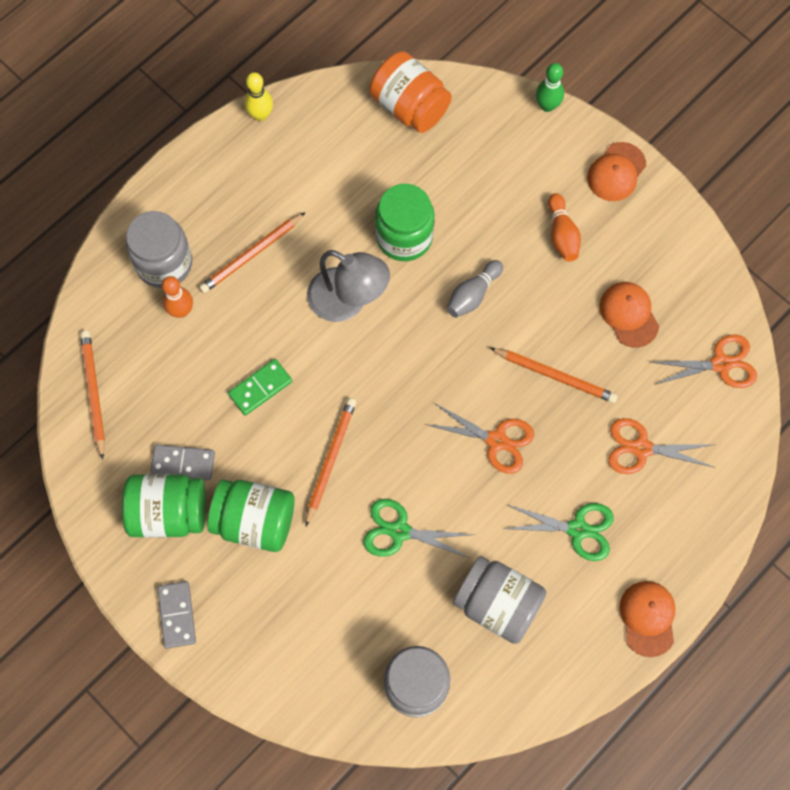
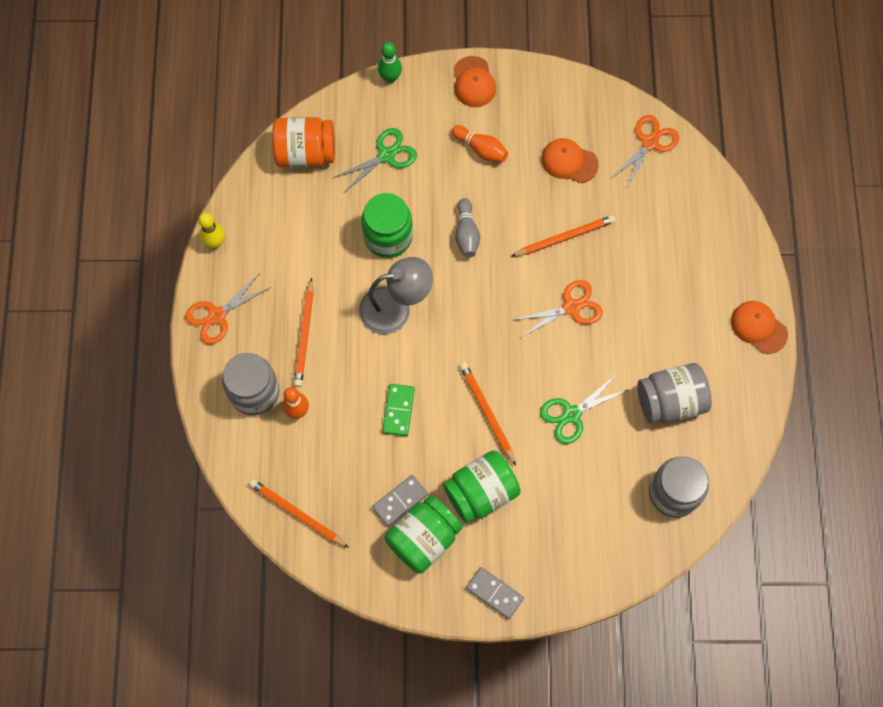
camera: 45 degrees left, 0 degrees up
green scissors [503,503,614,561] -> green scissors moved to [333,128,417,192]
orange scissors [608,418,716,474] -> orange scissors moved to [185,273,271,344]

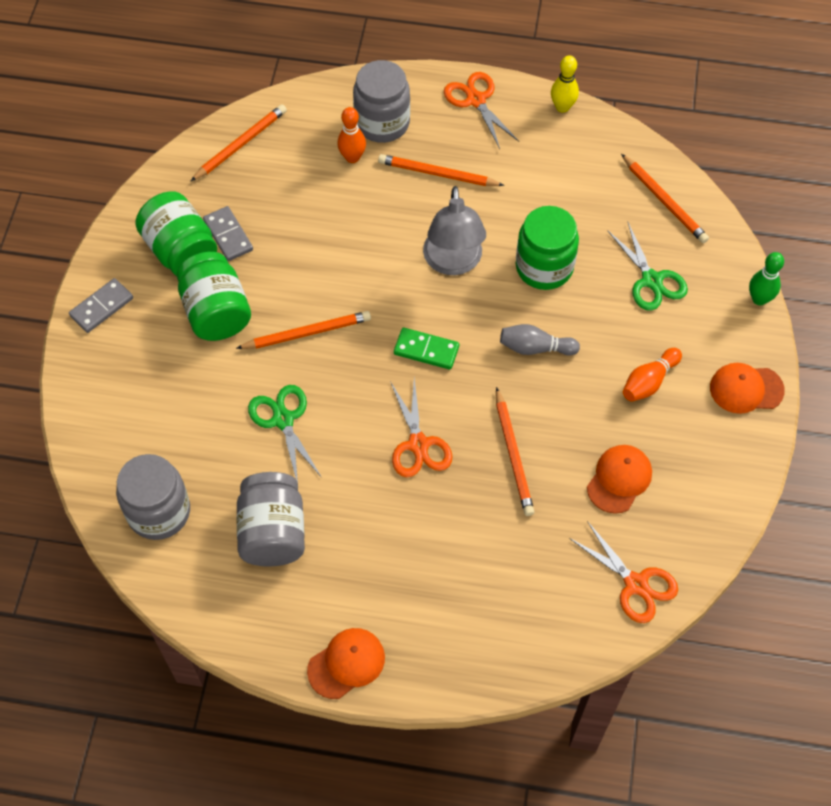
camera: 100 degrees right, 10 degrees down
orange jar [272,117,335,167] -> orange pencil [621,154,709,243]
green domino [383,384,415,436] -> green domino moved to [394,328,459,370]

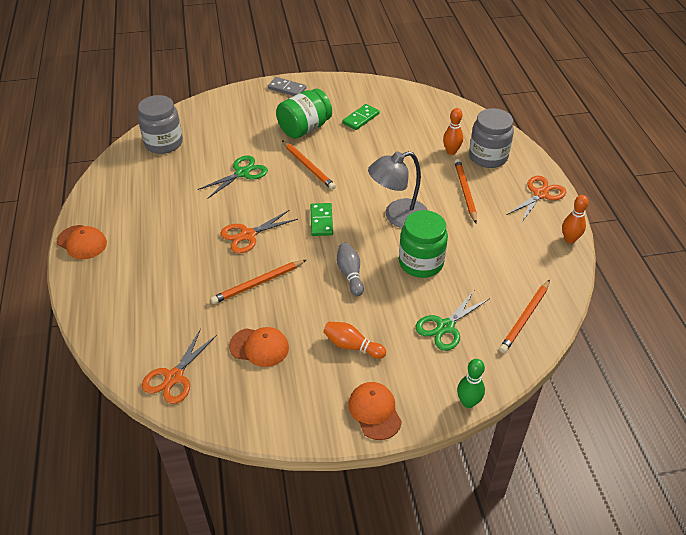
camera: 70 degrees right, 15 degrees down
green jar [135,191,217,276] -> none
orange pencil [191,104,287,181] -> none
grey domino [203,206,253,261] -> green domino [342,104,380,130]
grey jar [236,472,305,566] -> none
yellow bowling pin [551,55,579,113] -> orange bowling pin [562,195,589,243]

